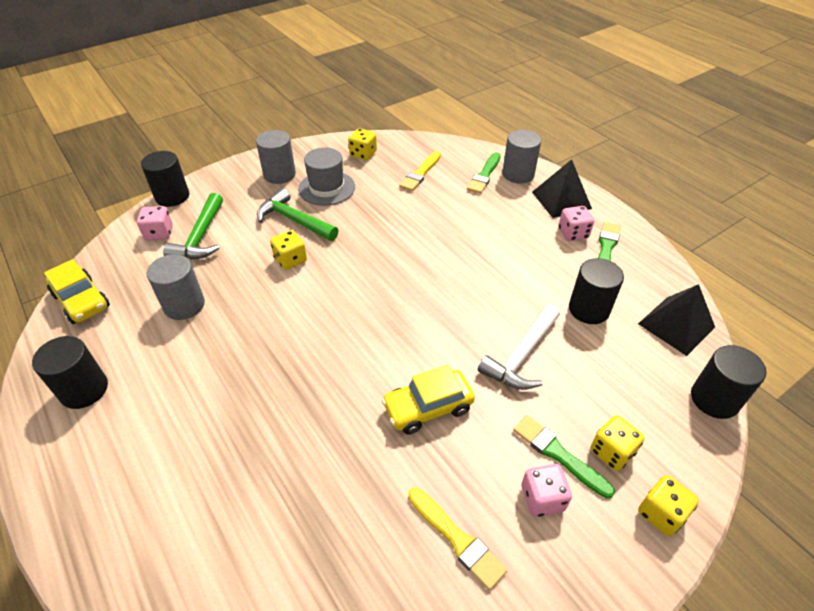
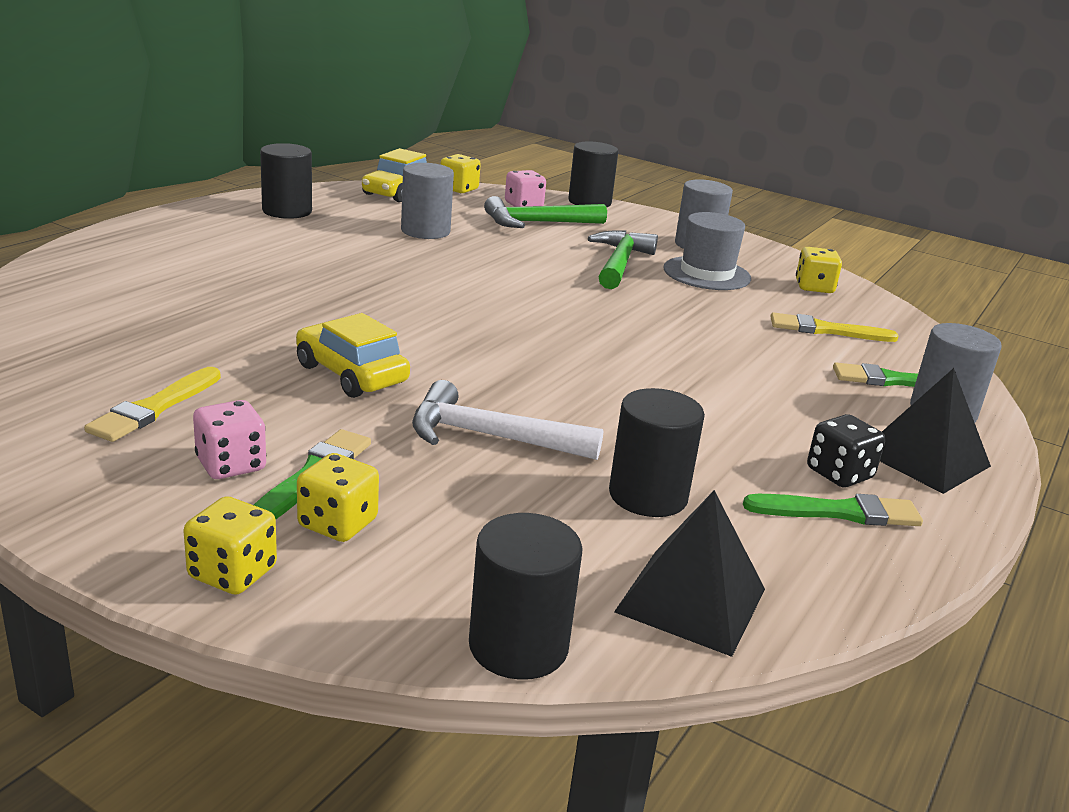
camera: 65 degrees right, 20 degrees down
yellow dice [270,230,307,270] -> yellow dice moved to [440,154,481,193]
pink dice [558,206,594,241] -> black dice [807,414,886,487]

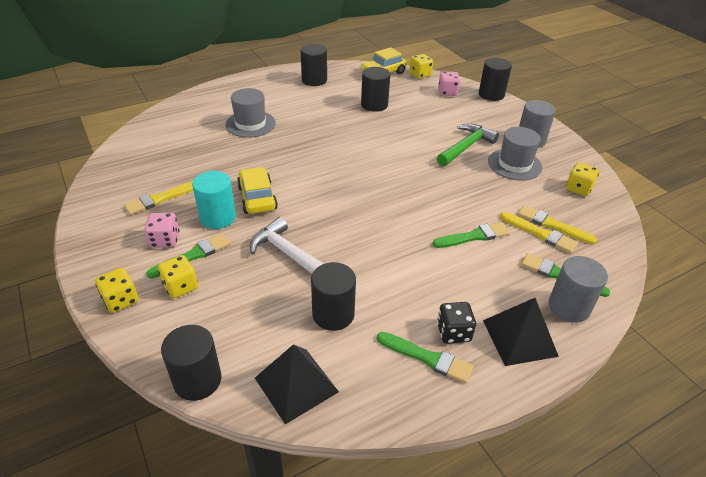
camera: 30 degrees right, 15 degrees up
grey cylinder [401,163,454,239] -> black cylinder [361,67,390,112]
green hammer [484,196,607,228] -> none
none -> turquoise cylinder [192,171,236,229]
none -> grey hat [225,88,276,138]
none -> green brush [433,222,510,248]
none -> yellow brush [500,212,578,253]

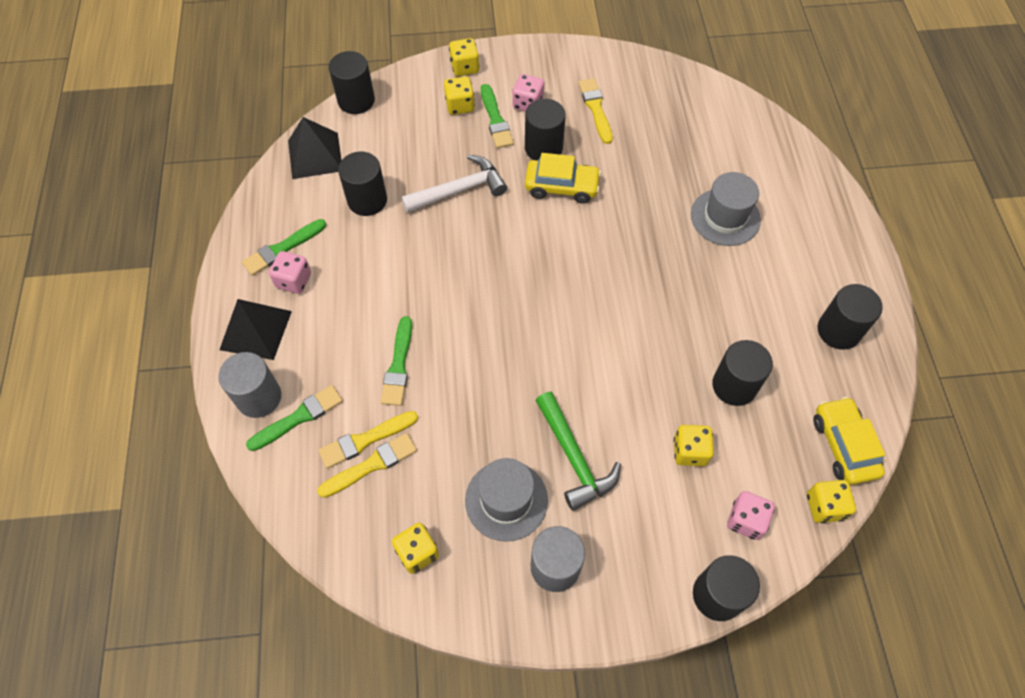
camera: 115 degrees right, 20 degrees up
turquoise cylinder [192,171,236,229] -> black cylinder [525,99,566,160]
black dice [437,302,476,344] -> pink dice [269,251,311,294]
none -> yellow dice [674,425,714,466]

